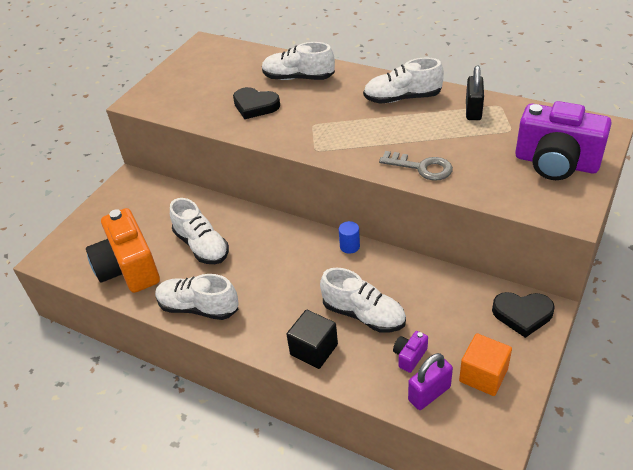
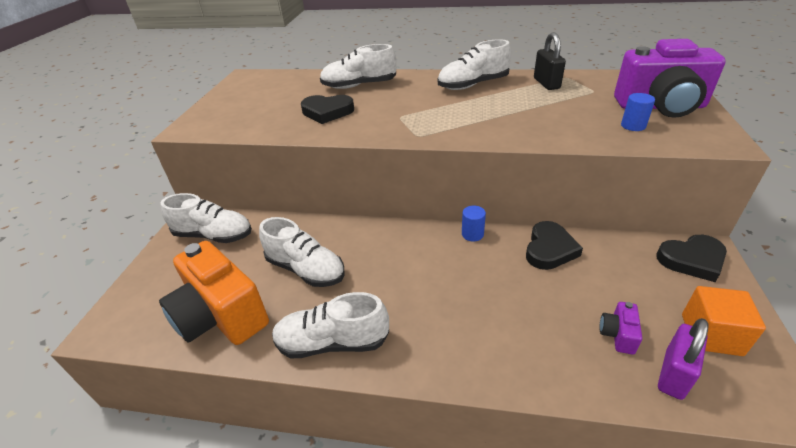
camera: 20 degrees left, 5 degrees down
black cube [286,310,338,369] -> none
white shoe [320,268,406,333] -> white shoe moved to [160,193,252,243]
grey key [379,151,453,181] -> none
none -> black heart [526,221,583,270]
none -> blue cylinder [621,93,655,131]

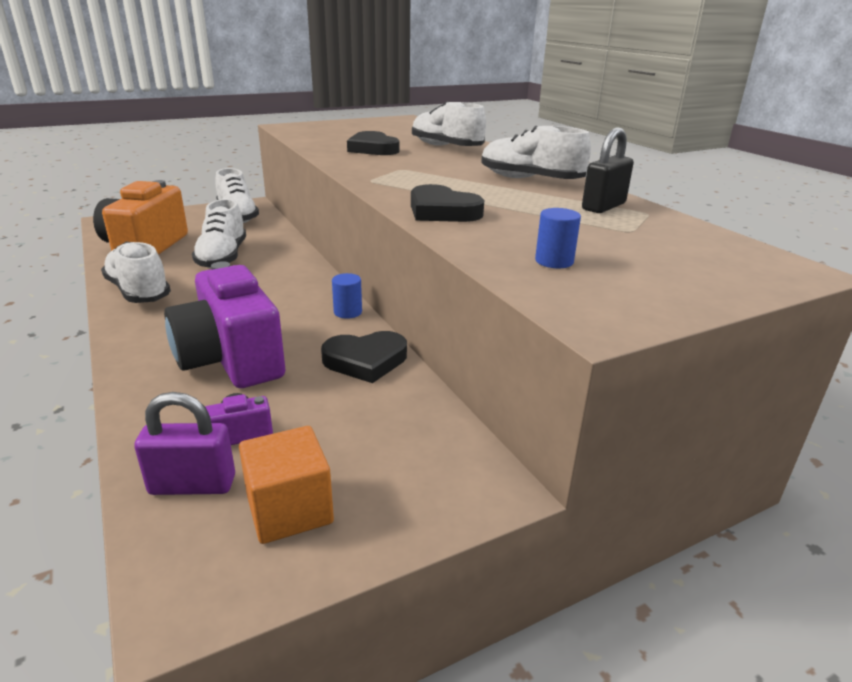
camera: 50 degrees right, 10 degrees down
purple camera [614,39,726,118] -> purple camera moved to [164,261,285,388]
black heart [656,235,727,282] -> black heart moved to [411,184,484,222]

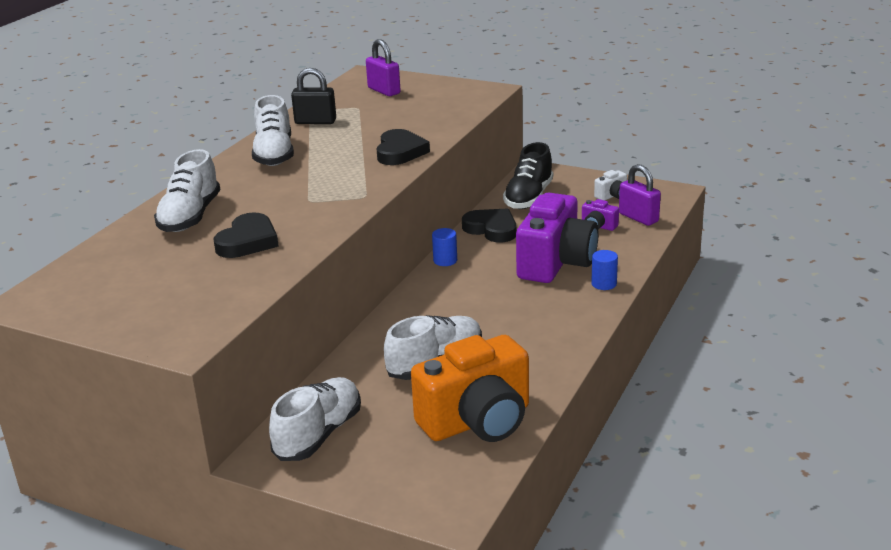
camera: 125 degrees left, 0 degrees up
white shoe [101,241,171,303] -> none
orange cube [239,426,334,544] -> white camera [594,170,627,201]
blue cylinder [535,208,581,268] -> blue cylinder moved to [591,250,618,290]
none -> purple padlock [366,39,401,96]
none -> black shoe [503,142,553,209]

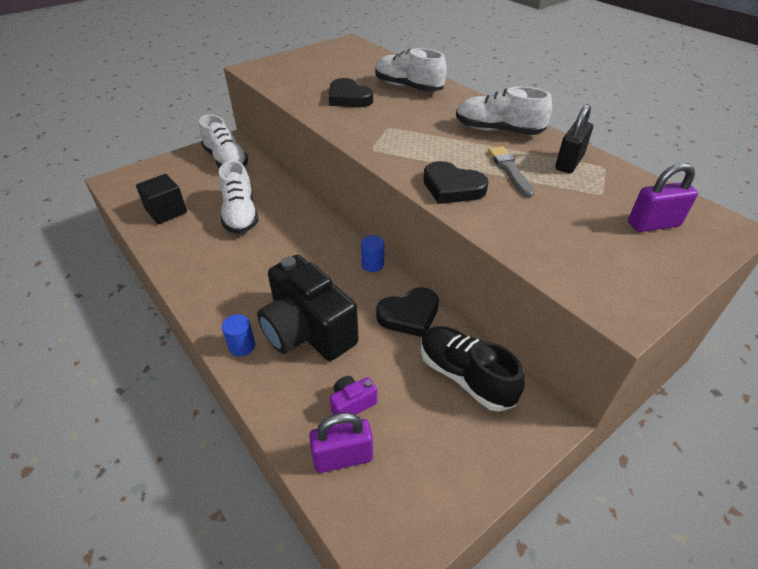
camera: 115 degrees right, 15 degrees up
orange camera [411,335,529,442] -> black cube [136,174,187,224]
purple camera [516,193,598,283] -> black camera [257,255,359,361]
white camera [594,170,627,201] -> none
none -> grey brush [488,146,534,197]

